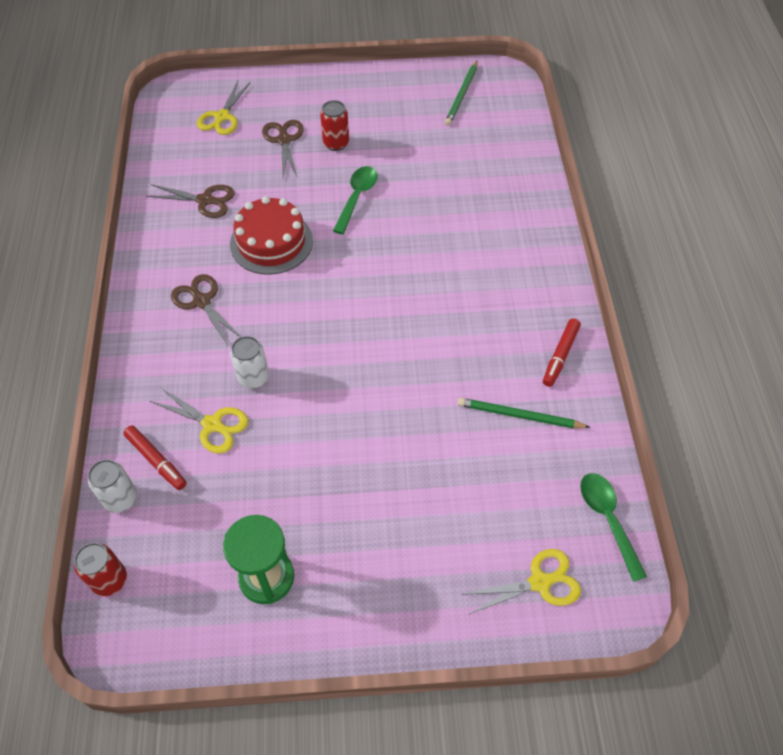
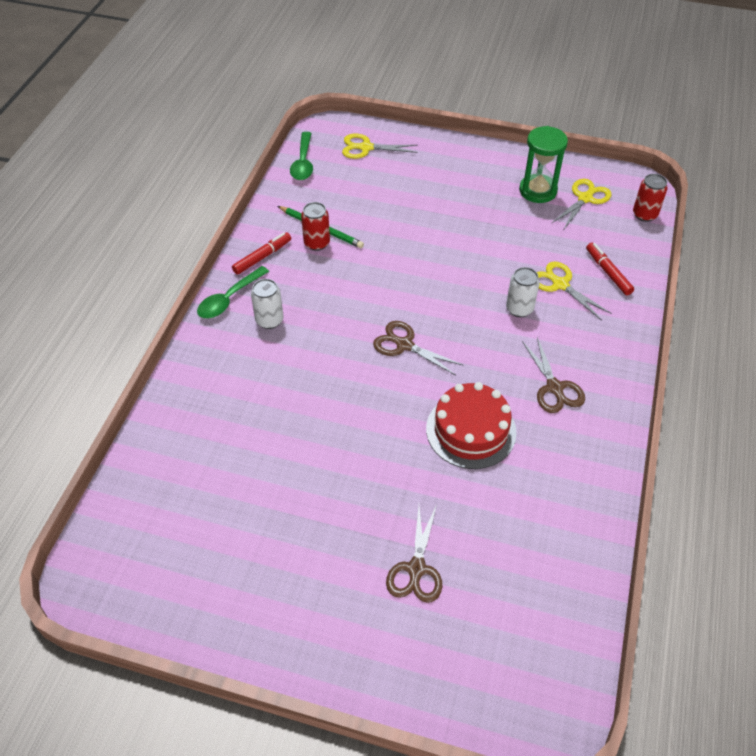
camera: 160 degrees left, 5 degrees down
white can [88,459,137,513] -> white can moved to [251,279,284,329]
brown scissors [146,184,235,218] -> brown scissors moved to [373,321,464,376]
yellow scissors [197,81,251,135] -> yellow scissors moved to [551,179,612,229]
red can [320,100,349,151] -> red can moved to [301,202,330,251]
green spoon [333,166,377,234] -> green spoon moved to [197,266,269,318]
green pencil [445,60,478,126] -> none

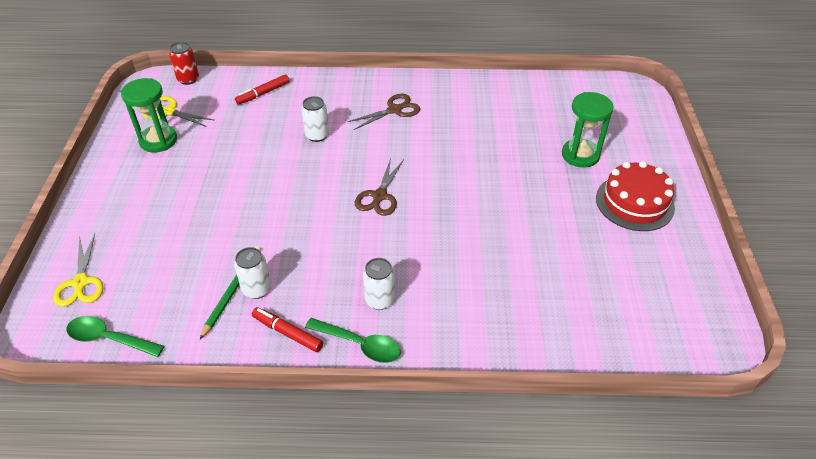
camera: 105 degrees left, 5 degrees down
green spoon [290,132,313,180] -> green spoon turned 150 degrees counterclockwise [67,316,164,357]
red can [301,202,330,251] -> white can [234,247,271,299]
brown scissors [386,505,442,603] -> green hourglass [562,92,614,168]
red cake [426,382,517,469] -> red cake moved to [596,161,675,231]
yellow scissors [537,261,612,321] -> none

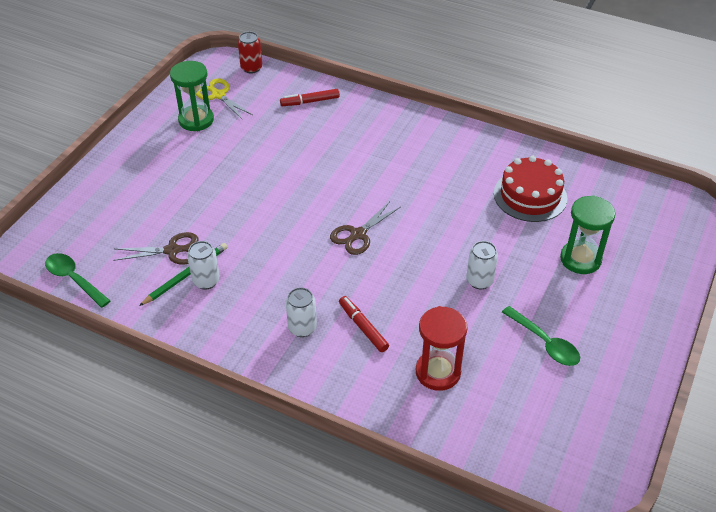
camera: 25 degrees right, 0 degrees up
yellow scissors [53,234,104,307] -> none
red marker [252,307,323,352] -> red marker moved to [339,296,389,352]
white can [301,96,329,142] -> white can moved to [466,241,498,289]
green spoon [305,318,401,363] -> green spoon moved to [502,306,580,366]
brown scissors [347,94,420,130] -> brown scissors moved to [113,232,198,265]
red cake [596,161,675,231] -> red cake moved to [494,156,567,222]
none -> red hourglass [416,306,467,391]

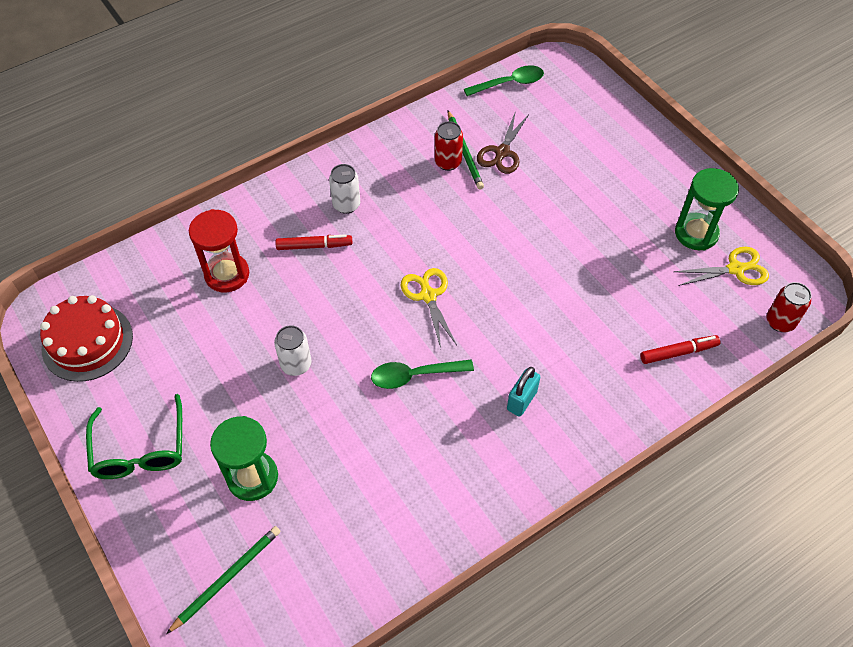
camera: 120 degrees right, 10 degrees up
white can [187,241,220,289] -> red can [435,121,463,171]
red marker [280,89,340,106] -> red marker turned 60 degrees clockwise [640,335,720,364]
brown scissors [330,201,401,255] -> yellow scissors [401,268,457,348]
red cake [494,156,567,222] -> red cake moved to [40,295,133,382]
green spoon [502,306,580,366] -> green spoon moved to [371,360,474,389]
none -> green glasses [86,394,182,479]
none -> green pencil [166,526,281,634]
none -> turquoise padlock [507,367,540,417]

